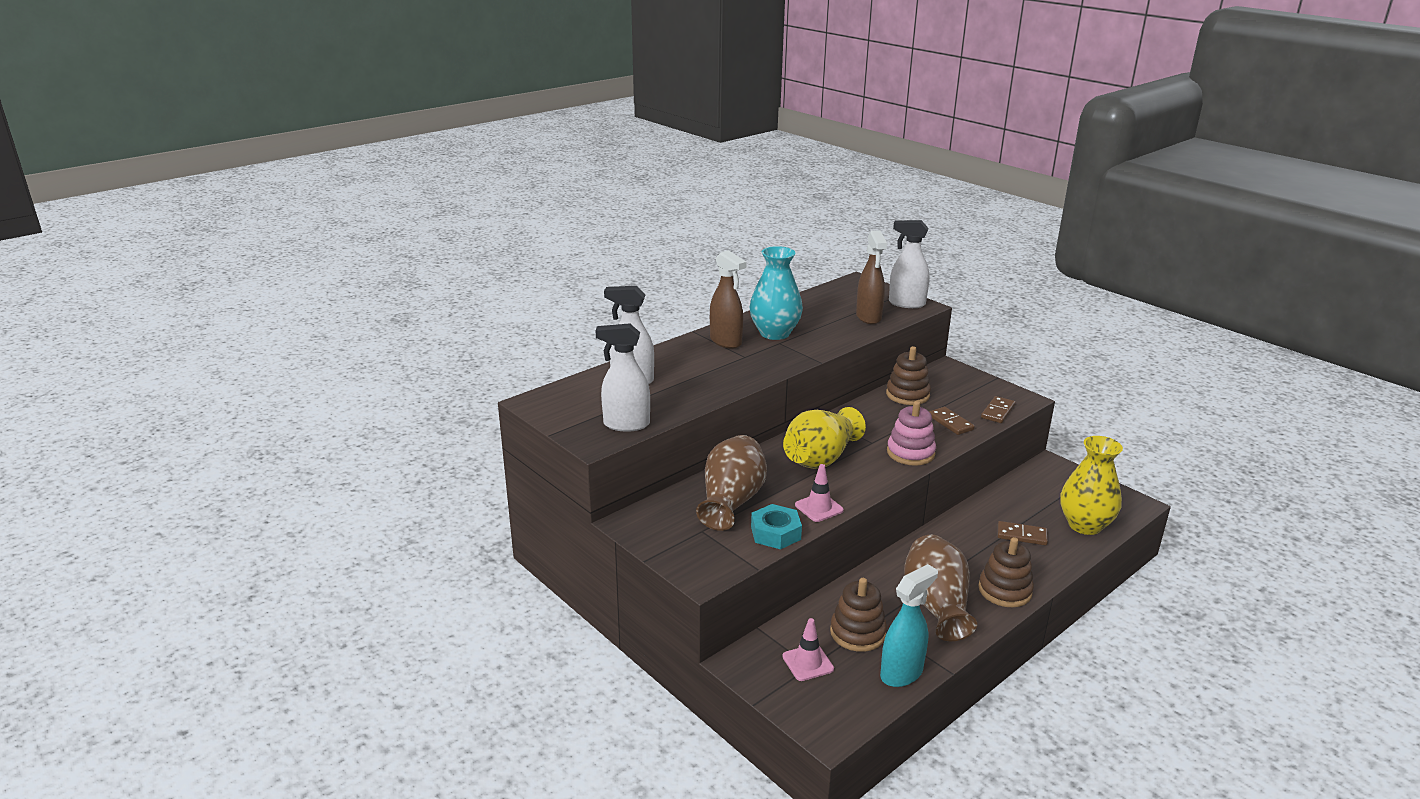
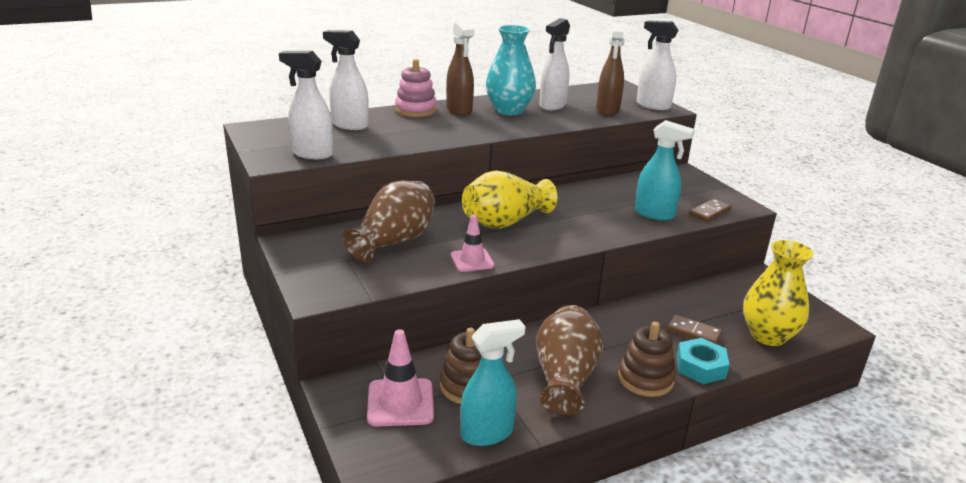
camera: 15 degrees right, 0 degrees up
turquoise nut [751,504,802,549] -> turquoise nut moved to [677,338,730,384]
pink traffic cone [782,618,834,681] -> pink traffic cone [367,329,434,426], size x1.52
brown stacking toy [886,346,931,405] -> none
pink stacking toy [887,401,936,466] -> pink stacking toy moved to [395,59,437,117]
brown domino [929,407,975,435] -> turquoise spray bottle [635,120,695,220]
none -> white spray bottle [539,18,570,110]

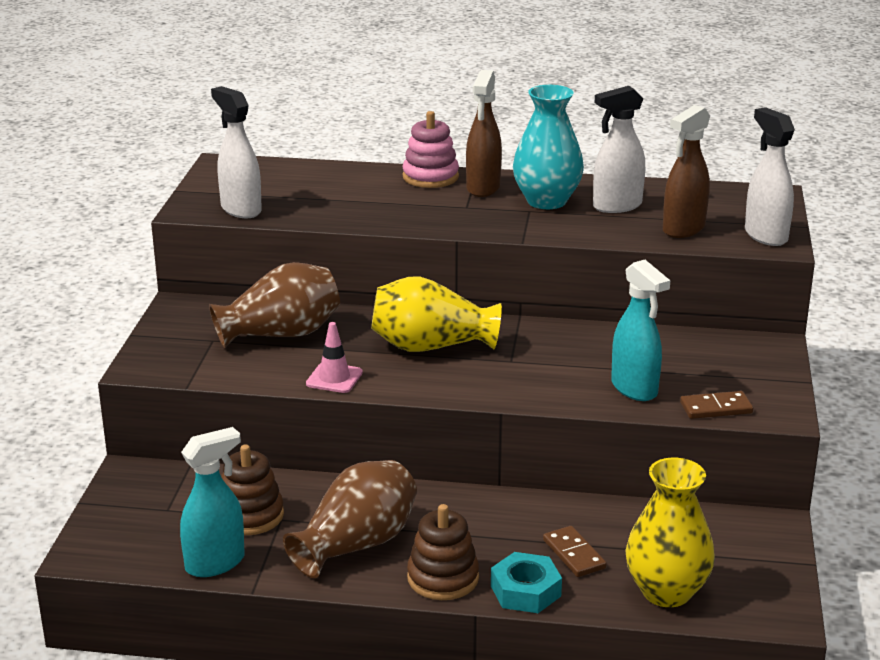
camera: 35 degrees right, 0 degrees up
white spray bottle [323,30,369,130] -> none
pink traffic cone [367,329,434,426] -> none
turquoise spray bottle [461,319,526,446] -> turquoise spray bottle turned 45 degrees counterclockwise [180,427,245,577]

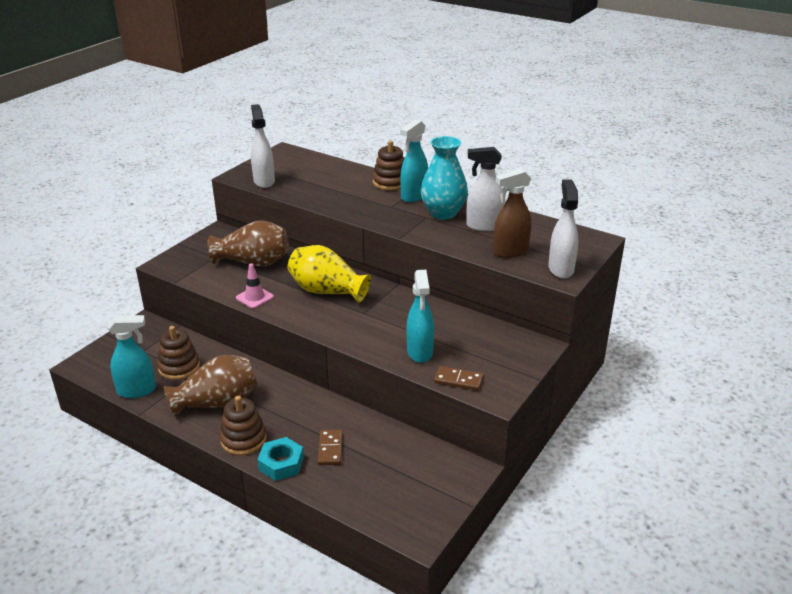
camera: 25 degrees right, 5 degrees up
pink stacking toy [403,111,459,188] -> brown stacking toy [373,141,405,190]
brown spray bottle [466,70,502,197] -> turquoise spray bottle [400,119,428,202]
yellow vase [625,458,715,607] -> none

